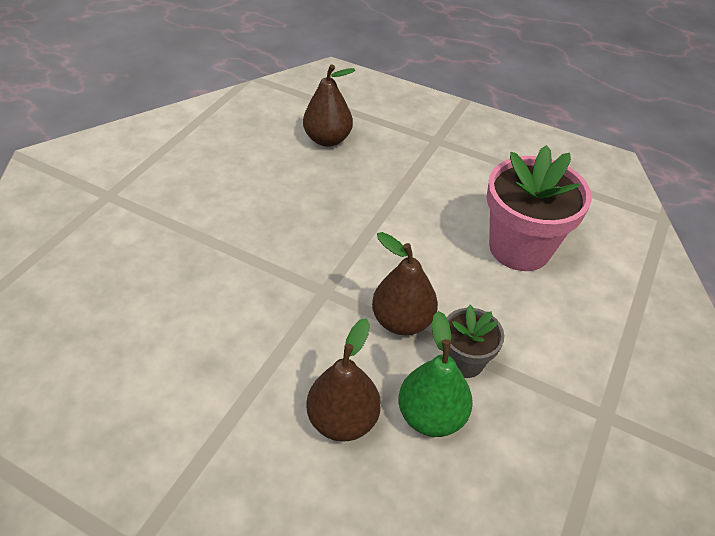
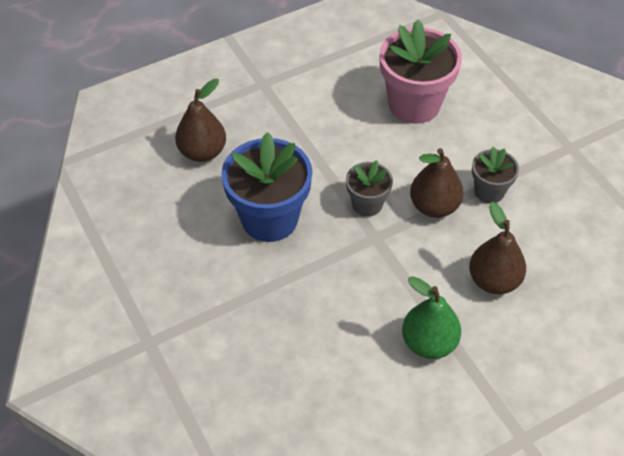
camera: 55 degrees left, 5 degrees up
green pear [398,311,473,437] -> green pear moved to [402,276,461,359]
none -> blue flower pot [221,132,312,242]
none -> grey flower pot [346,160,393,217]

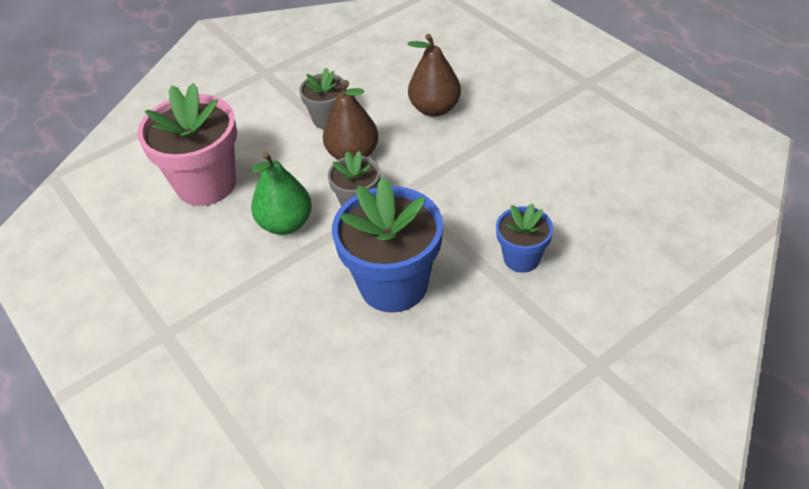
camera: 95 degrees left, 5 degrees down
brown pear [175,79,226,162] -> none
green pear [402,276,461,359] -> green pear moved to [251,151,312,235]
none -> blue flower pot [496,203,553,273]

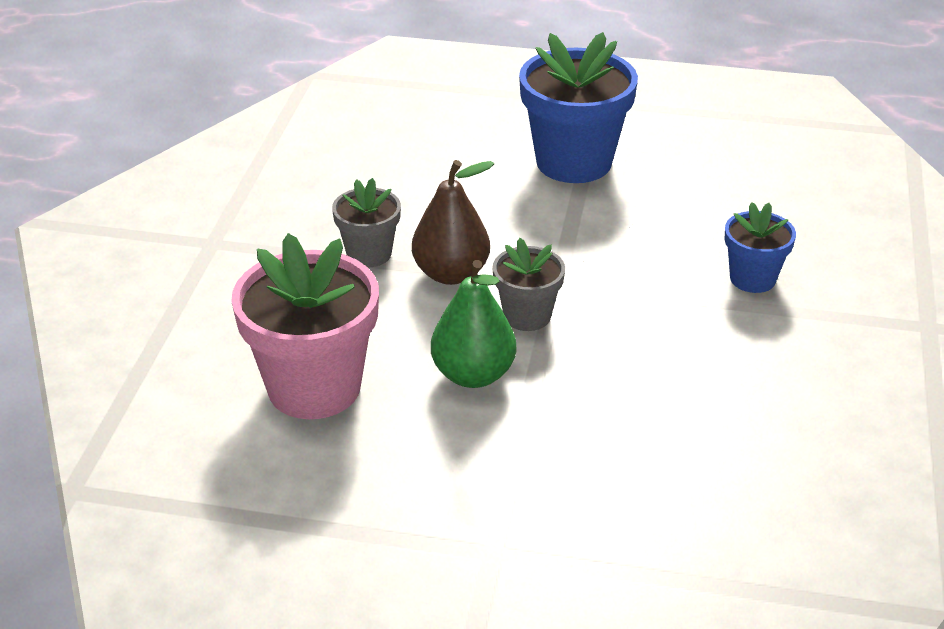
camera: 45 degrees left, 10 degrees down
blue flower pot [332,177,443,313] -> blue flower pot moved to [519,32,638,183]
brown pear [408,34,461,117] -> none

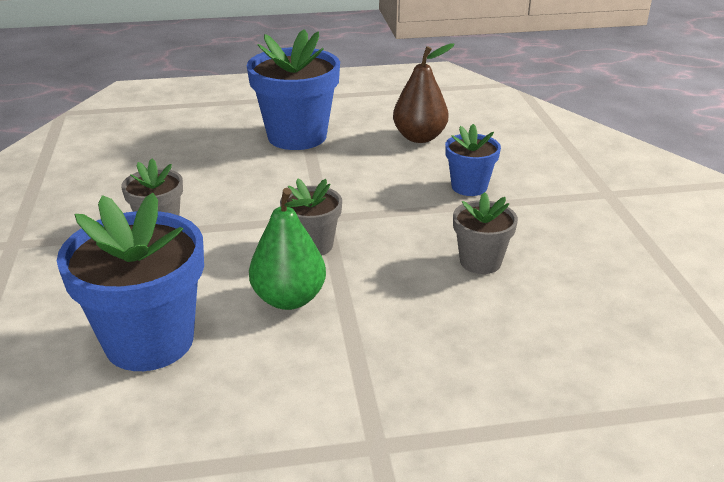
camera: 20 degrees left, 5 degrees down
pink flower pot [231,233,379,419] -> blue flower pot [57,193,204,371]
brown pear [412,160,494,285] -> brown pear moved to [393,43,454,143]
none -> grey flower pot [453,192,518,274]

